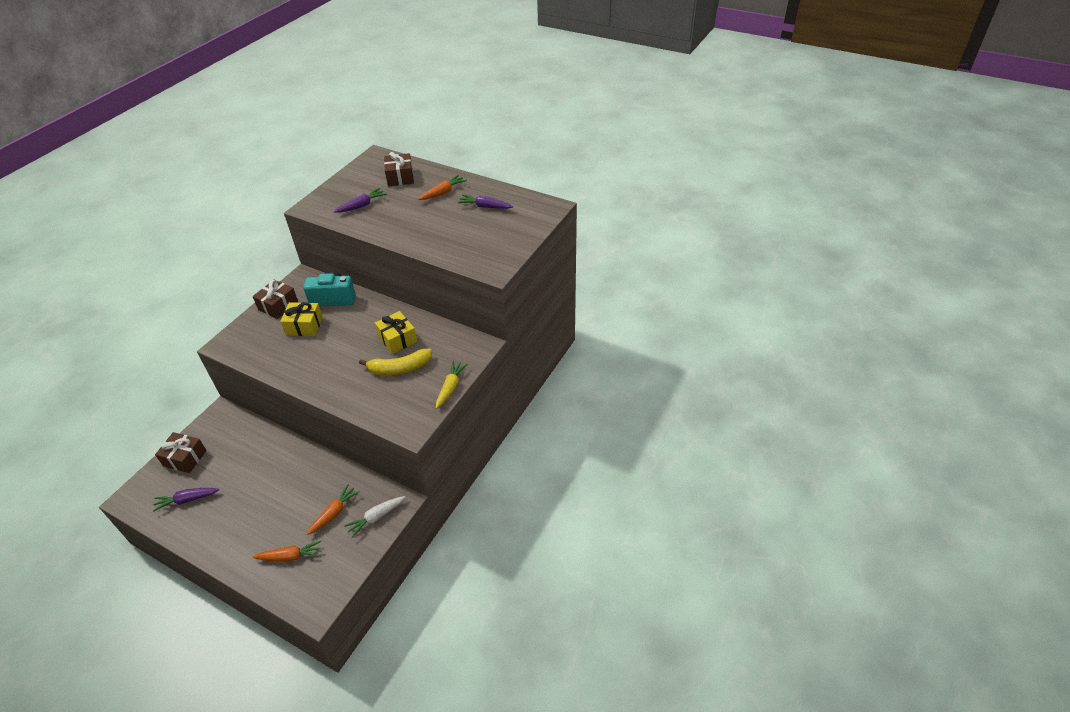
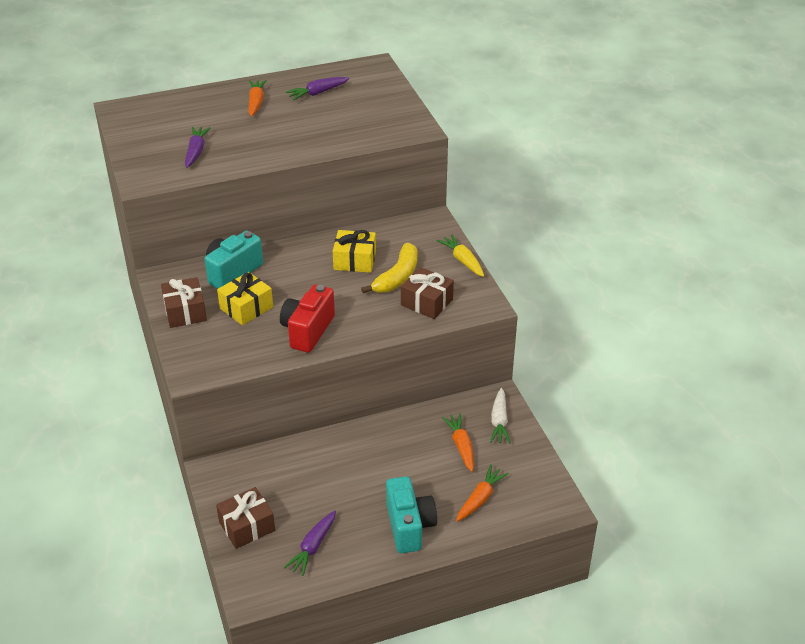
camera: 50 degrees left, 5 degrees down
brown gift [384,152,414,187] -> brown gift moved to [401,267,454,319]
none -> red camera [280,285,335,353]
none -> turquoise camera [386,476,437,553]

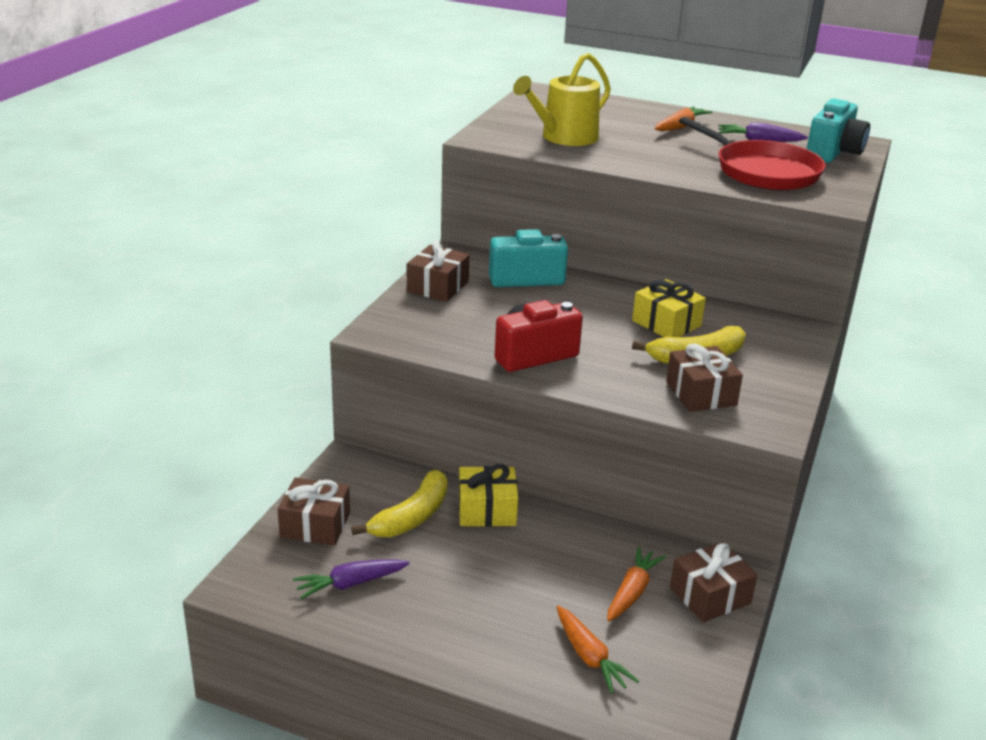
camera: 40 degrees right, 10 degrees down
purple carrot [185,127,211,168] -> yellow watering can [513,53,611,146]
yellow gift [217,272,273,325] -> yellow gift moved to [459,464,518,527]
turquoise camera [386,476,437,553] -> turquoise camera moved to [807,98,870,163]
yellow carrot [437,234,484,277] -> none
orange carrot [456,465,509,522] -> orange carrot turned 75 degrees clockwise [557,606,639,694]
white carrot [490,388,511,444] -> brown gift [670,542,757,622]
none -> yellow banana [351,470,447,537]
none -> red pan [679,117,826,190]

